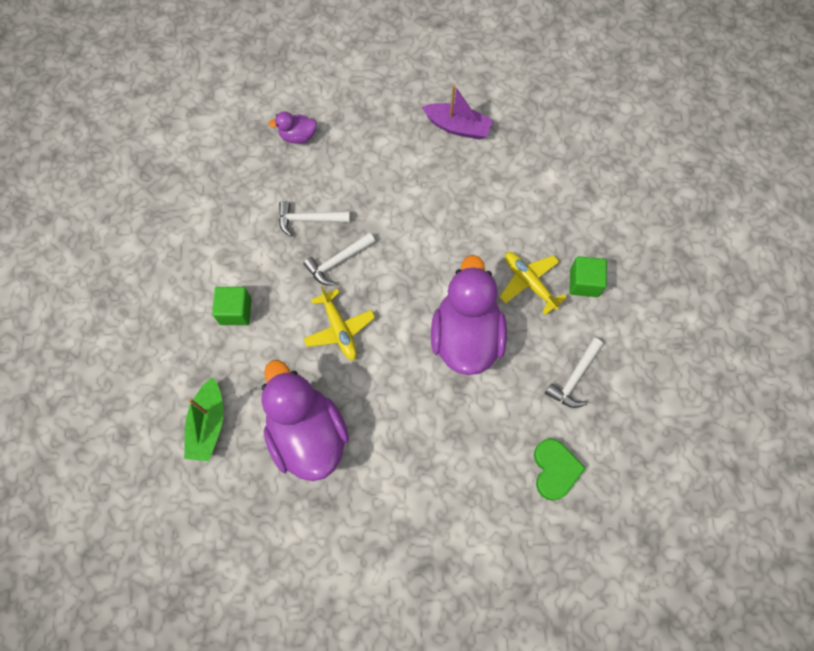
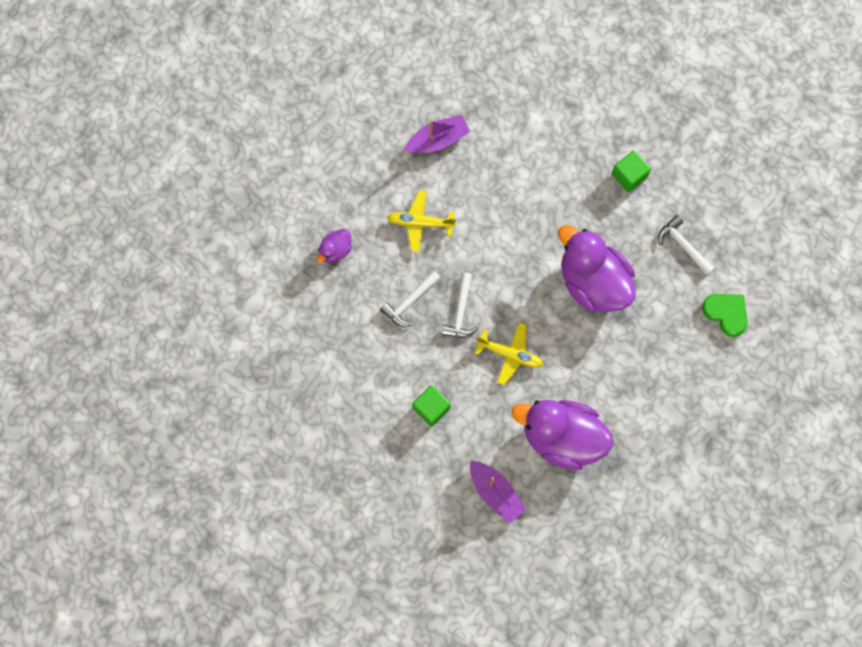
camera: 45 degrees left, 5 degrees up
green boat [184,377,224,461] -> purple boat [470,461,526,524]
yellow plane [500,252,567,315] -> yellow plane moved to [387,190,456,252]
white hammer [545,338,603,408] -> white hammer turned 150 degrees clockwise [658,215,715,275]

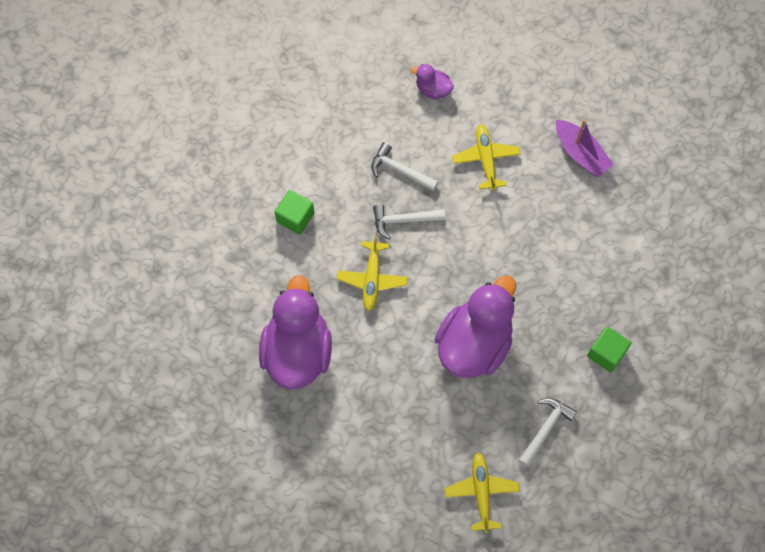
camera: 75 degrees right, 5 degrees down
purple boat [470,461,526,524] -> none
green heart [702,294,748,337] -> yellow plane [444,453,520,533]

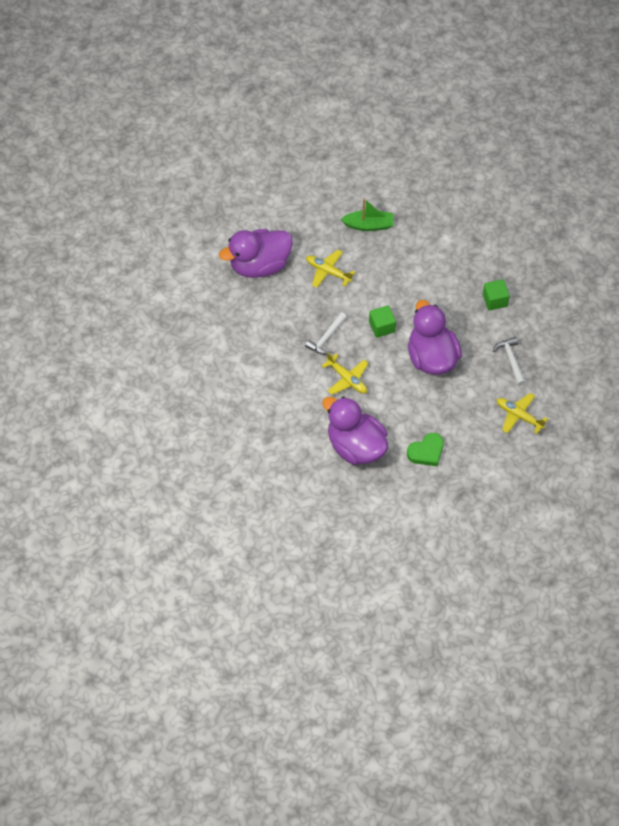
camera: 50 degrees left, 10 degrees down
green cube [275,190,314,235] -> green cube moved to [369,305,396,338]
white hammer [371,142,438,191] -> none
purple duck [411,64,454,100] -> purple duck [219,229,293,278], size x2.23
purple boat [556,119,614,177] -> green boat [341,198,394,231]
none -> green heart [407,433,444,466]

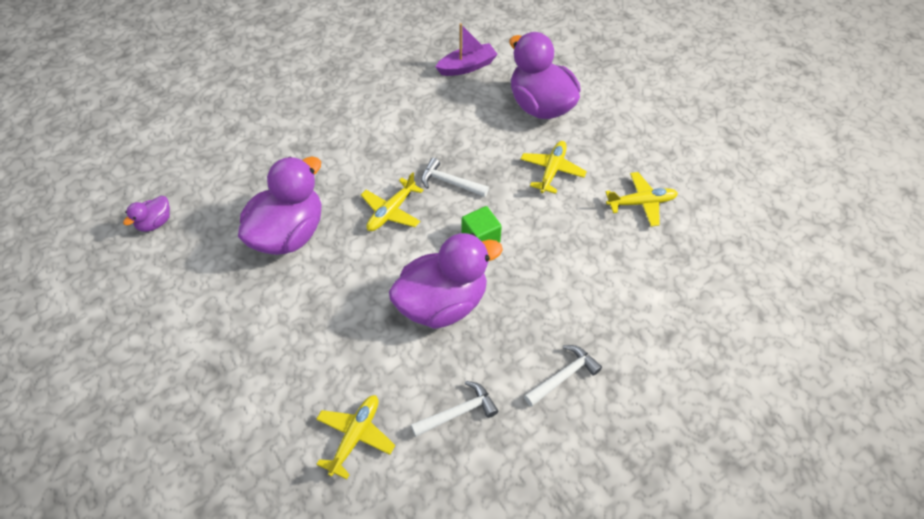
camera: 80 degrees right, 5 degrees down
green boat [341,198,394,231] -> yellow plane [606,172,678,227]
green heart [407,433,444,466] -> none
green cube [483,279,510,311] -> white hammer [524,345,602,407]
none -> purple duck [123,196,170,232]
none -> purple boat [436,23,498,76]

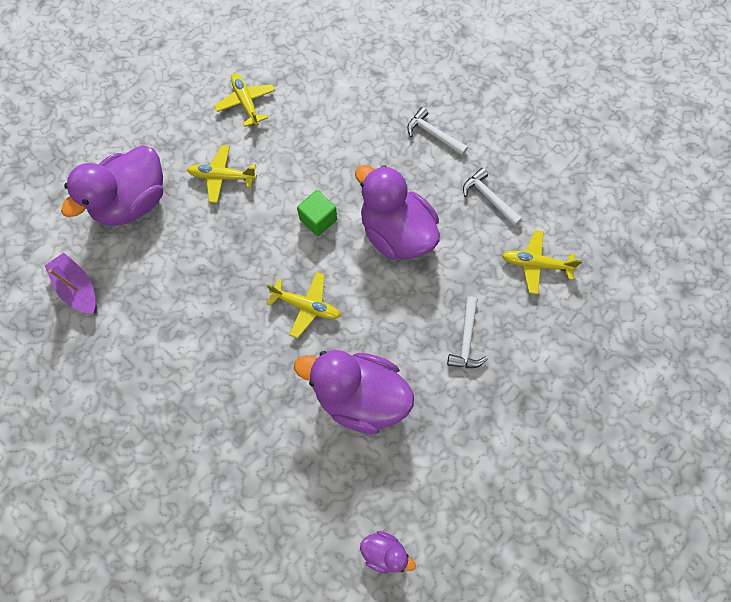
camera: 105 degrees left, 15 degrees up
white hammer [421,158,489,197] -> white hammer moved to [447,296,488,368]

